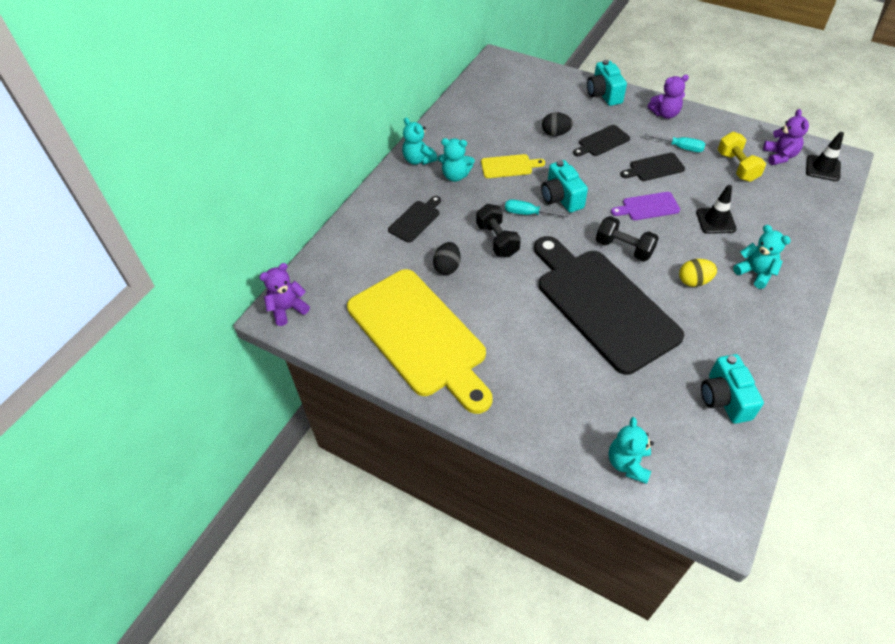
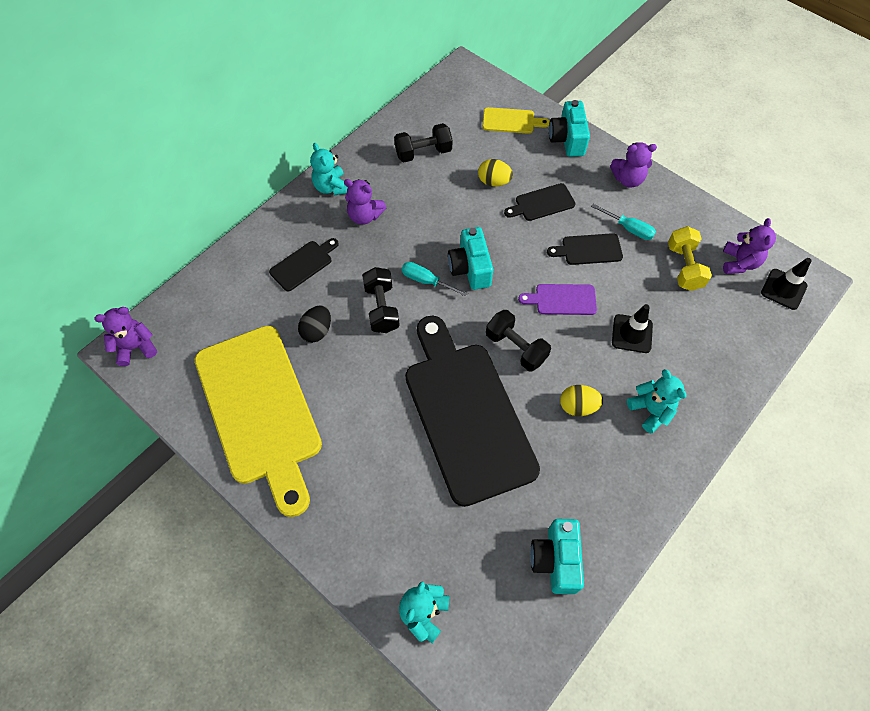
camera: 10 degrees right, 10 degrees up
turquoise teddy bear [438,138,475,182] -> purple teddy bear [344,179,387,225]
yellow cutting board [481,154,545,178] -> yellow cutting board moved to [483,107,550,134]
black egg [542,112,573,136] -> yellow egg [478,159,513,187]
none -> black dumbbell [394,123,453,162]

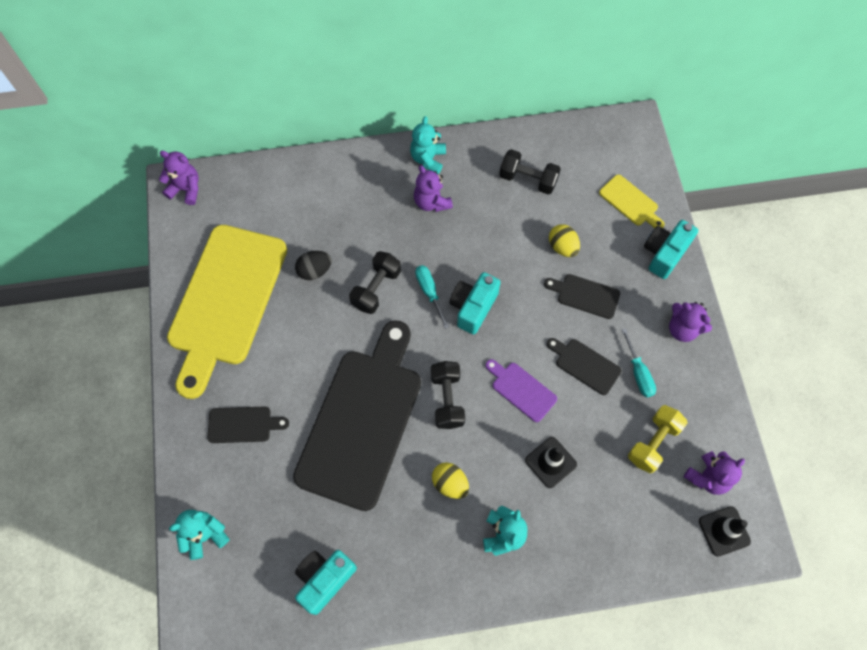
camera: 40 degrees right, 5 degrees up
black cutting board [269,238,339,291] -> black cutting board moved to [207,406,289,443]

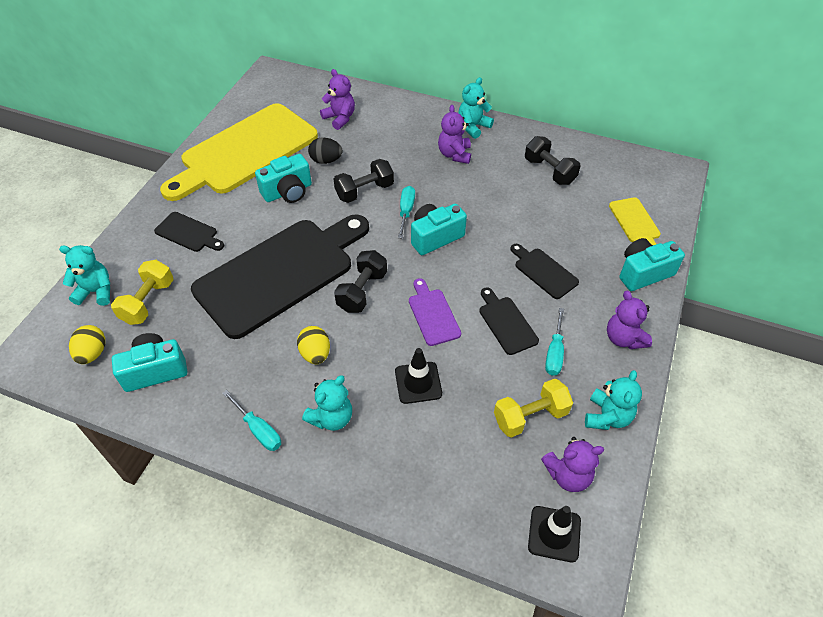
camera: 30 degrees right, 15 degrees down
purple teddy bear [159,151,199,205] -> purple teddy bear moved to [320,69,355,130]
yellow egg [549,224,580,257] -> yellow egg moved to [69,325,105,364]
none -> yellow dumbbell [111,260,174,325]
none -> turquoise screwdriver [222,390,281,451]
none -> turquoise camera [255,154,312,203]
none -> turquoise teddy bear [585,370,642,430]

